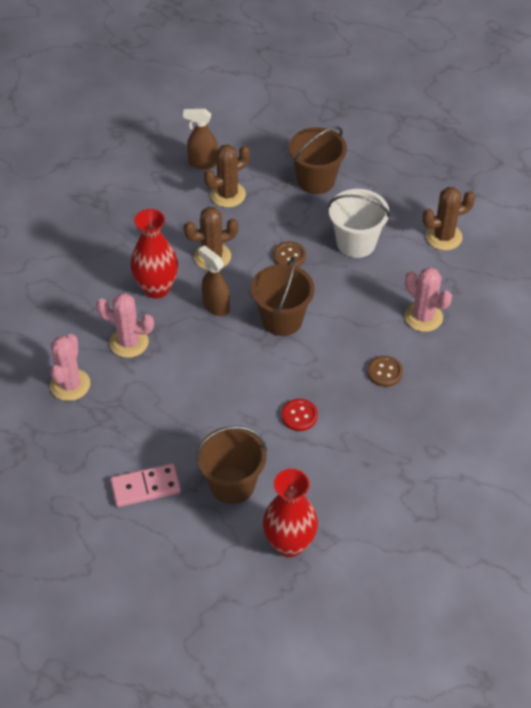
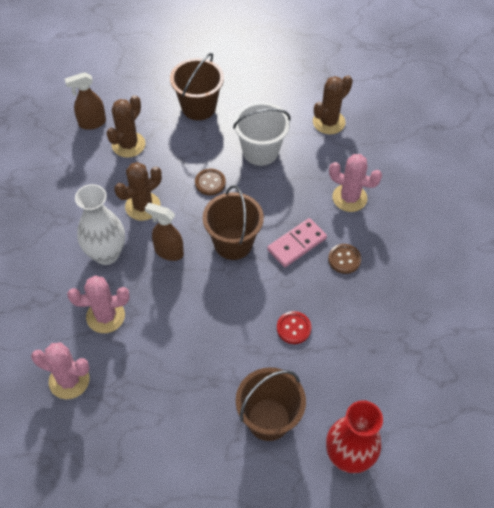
camera: 25 degrees left, 5 degrees up
pink cactus [50,334,90,401] -> pink cactus turned 60 degrees counterclockwise [31,342,90,399]
pink domino [110,464,181,507] -> pink domino moved to [267,218,327,267]
red vase [130,209,178,299] -> white vase [75,184,125,265]

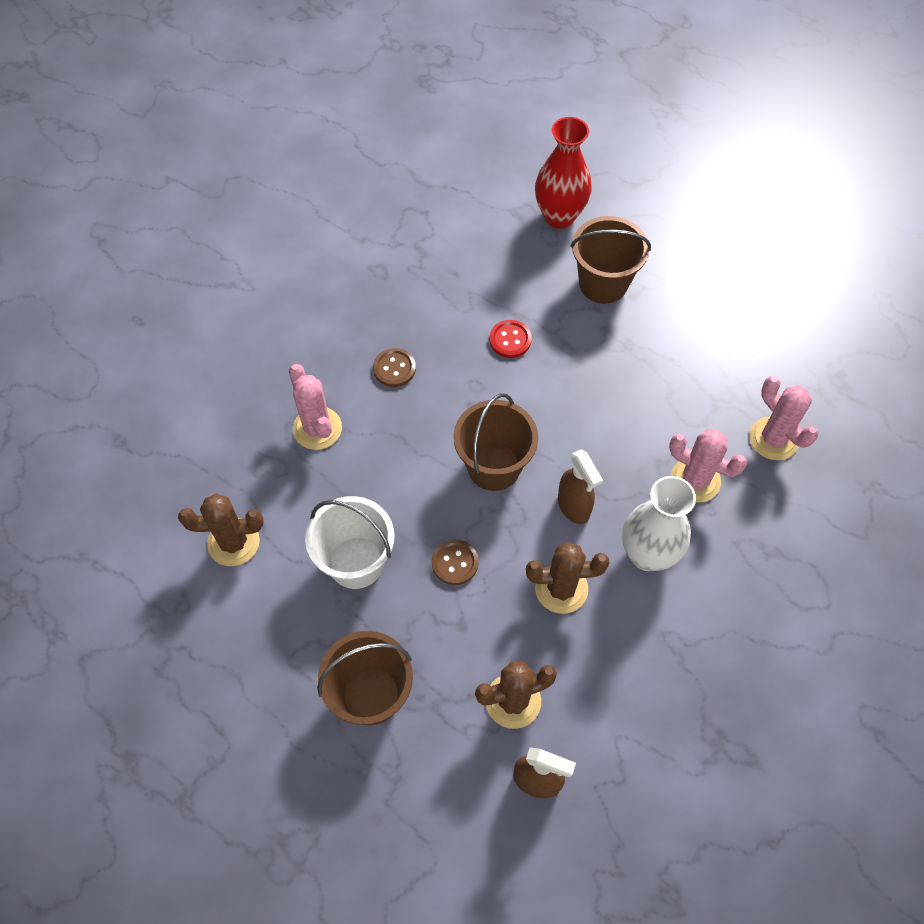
camera: 140 degrees left, 5 degrees up
pink domino [267,218,327,267] -> none

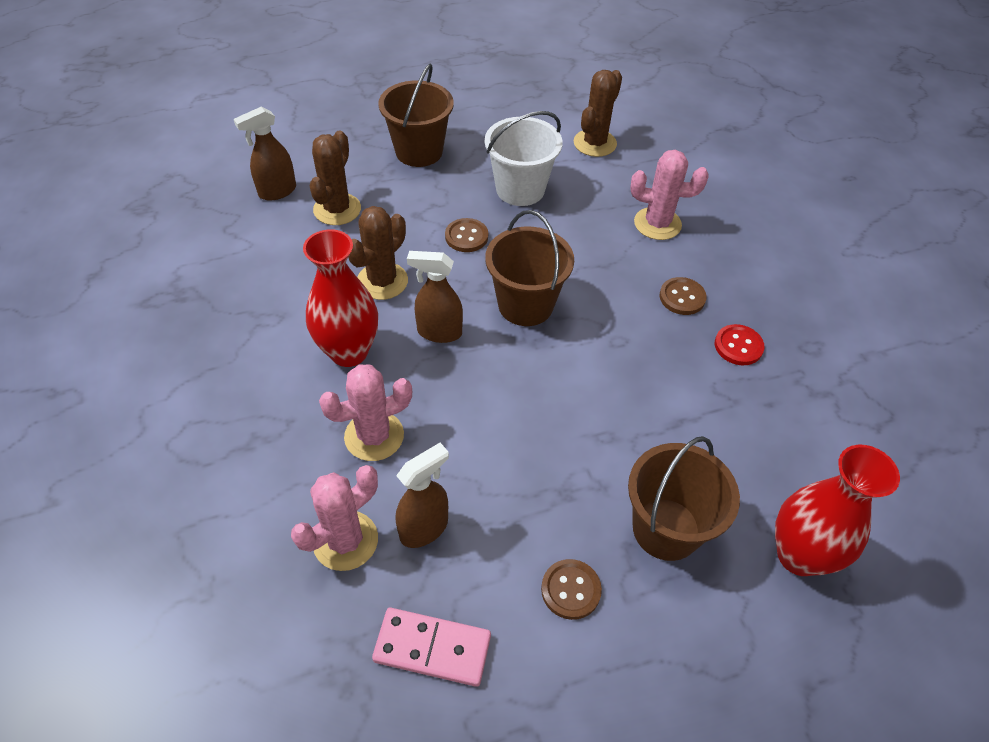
camera: 125 degrees right, 10 degrees down
red button [490,320,532,358] -> red button moved to [715,324,764,365]
white vase [622,476,696,571] -> red vase [303,229,378,367]
pink cactus [749,376,819,460] -> pink cactus turned 45 degrees counterclockwise [291,465,378,571]
none -> pink domino [372,608,491,687]
none -> brown spray bottle [396,443,449,548]
none -> brown button [541,559,602,620]

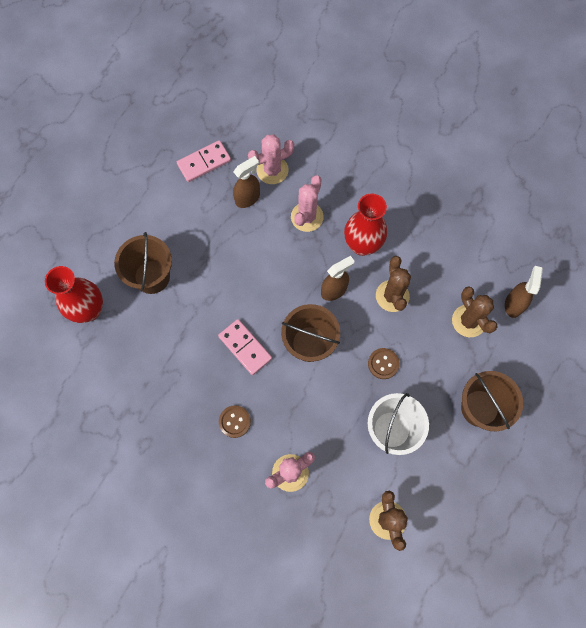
camera: 140 degrees right, 20 degrees up
pink cactus [291,465,378,571] -> pink cactus turned 60 degrees clockwise [248,135,294,184]
brown spray bottle [396,443,449,548] -> brown spray bottle turned 135 degrees counterclockwise [233,156,260,208]
brown button [541,559,602,620] -> none
red button [715,324,764,365] -> none
none -> pink domino [218,319,272,375]

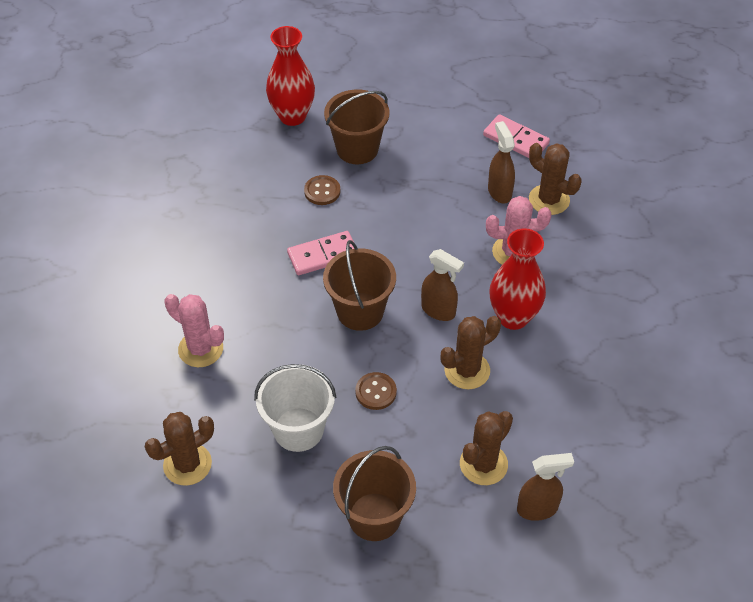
camera: 65 degrees right, 20 degrees down
pink domino [218,319,272,375] -> pink domino turned 45 degrees clockwise [287,231,354,275]
brown button [219,405,251,438] -> brown button moved to [304,175,340,205]
brown spray bottle [233,156,260,208] -> brown spray bottle turned 135 degrees counterclockwise [488,121,515,204]
pink cactus [248,135,294,184] -> brown cactus [529,143,582,215]

